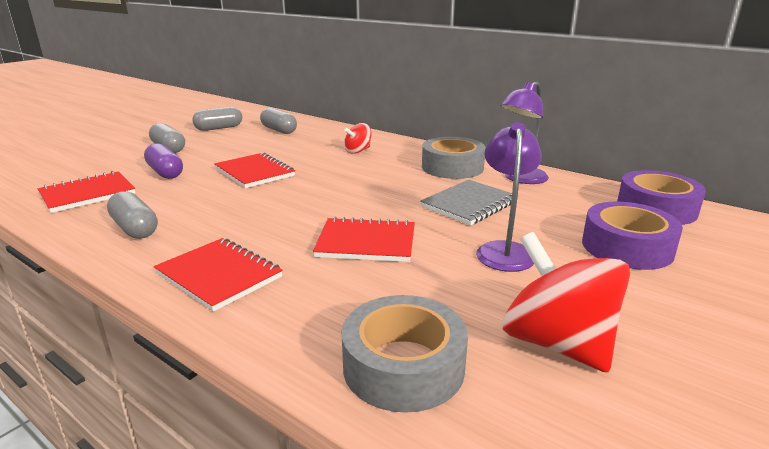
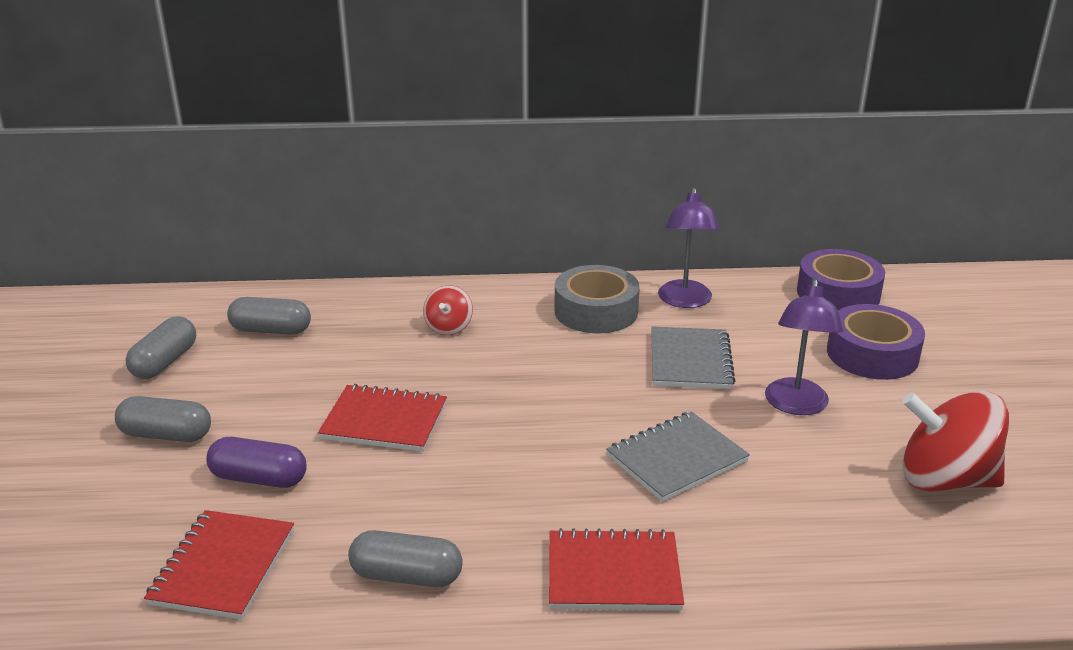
camera: 40 degrees left, 5 degrees up
red notebook [313,217,415,262] -> grey notebook [606,411,750,502]
grey tape [341,295,468,413] -> none
purple lamp [476,122,542,272] -> purple lamp turned 135 degrees counterclockwise [765,278,843,415]

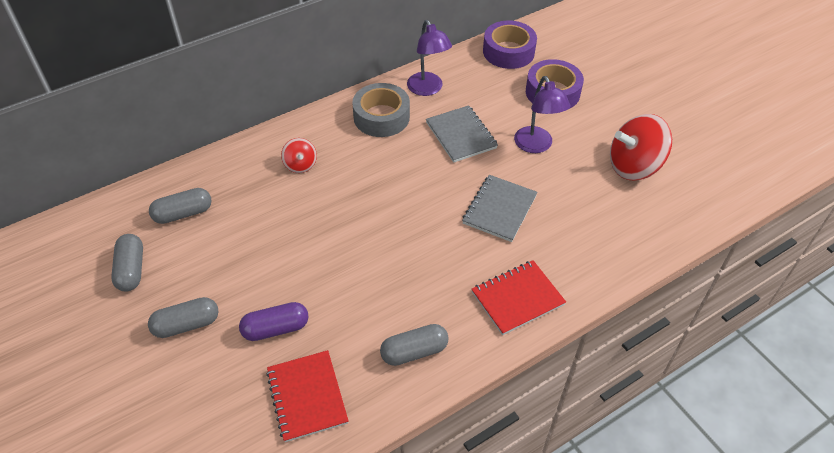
camera: 30 degrees left, 20 degrees up
red notebook [318,384,447,452] -> none

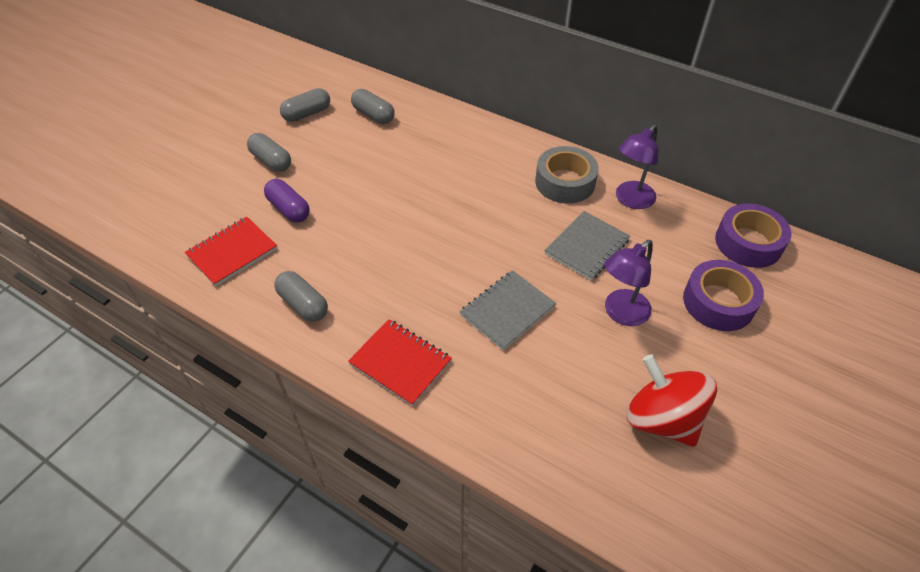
camera: 65 degrees right, 0 degrees up
red spinning top [281,138,317,173] -> none
grey notebook [462,175,538,242] -> grey notebook turned 45 degrees counterclockwise [460,270,556,350]

